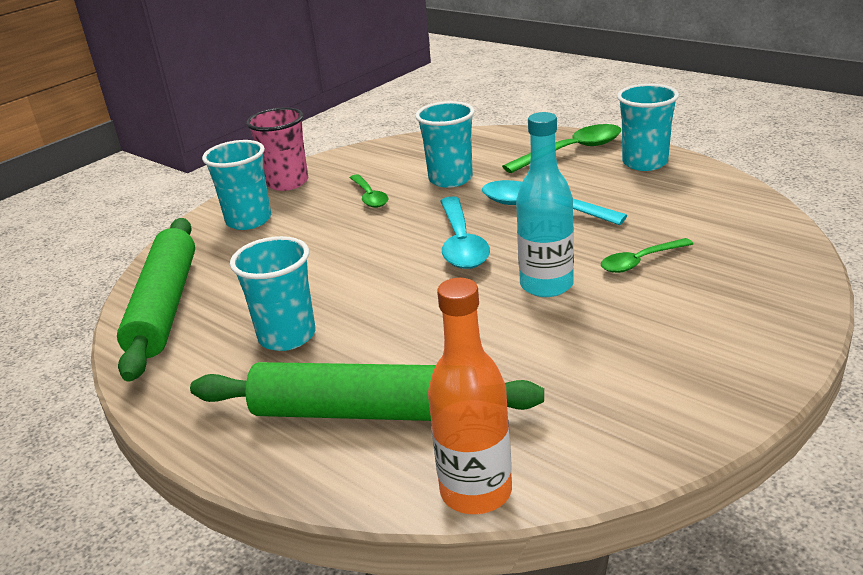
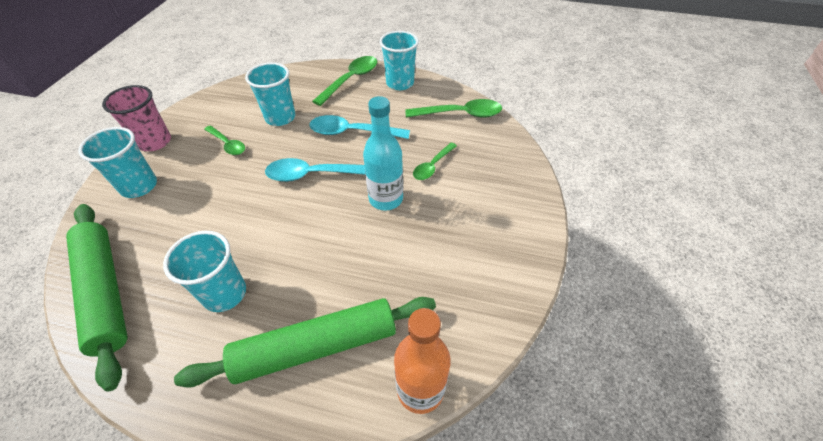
camera: 30 degrees left, 20 degrees up
turquoise spoon [440,196,490,269] -> turquoise spoon turned 120 degrees clockwise [265,158,365,182]
none -> green spoon [405,99,502,118]

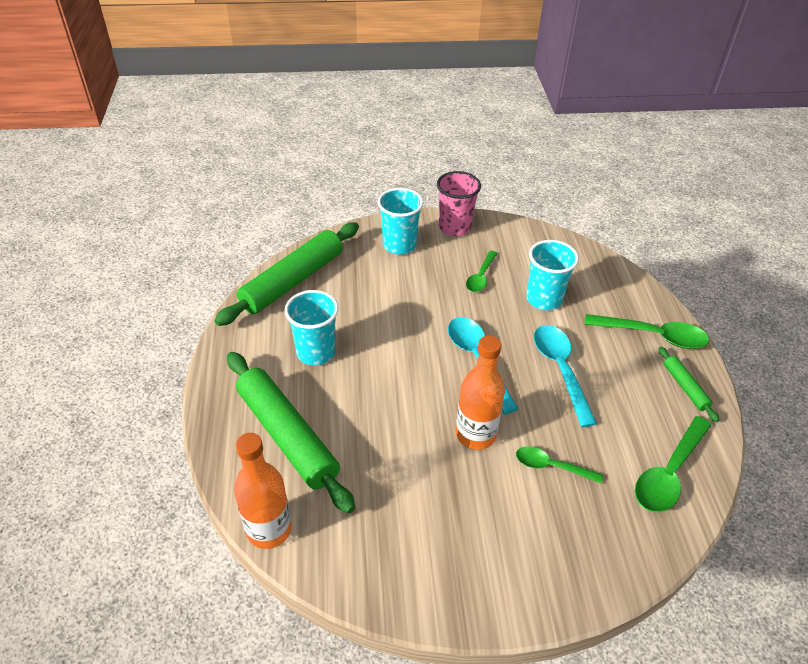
camera: 70 degrees right, 5 degrees down
turquoise bottle [363,96,403,211] -> orange bottle [456,335,505,450]
turquoise cup [380,31,419,90] -> green rolling pin [658,347,719,422]
green spoon [405,99,502,118] -> green spoon turned 60 degrees clockwise [635,416,712,512]

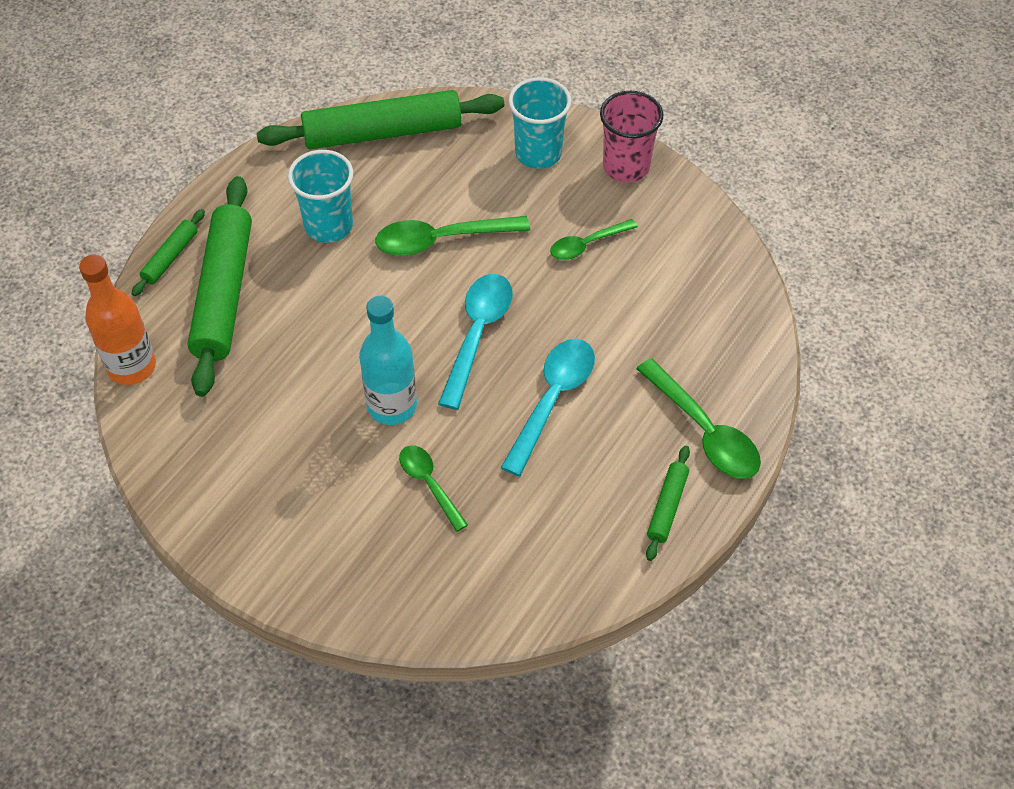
camera: 40 degrees right, 10 degrees up
orange bottle [456,335,505,450] -> turquoise bottle [359,296,417,425]
turquoise cup [526,240,579,310] -> none
green spoon [635,416,712,512] -> green spoon moved to [375,216,530,256]
none -> green rolling pin [131,209,205,296]

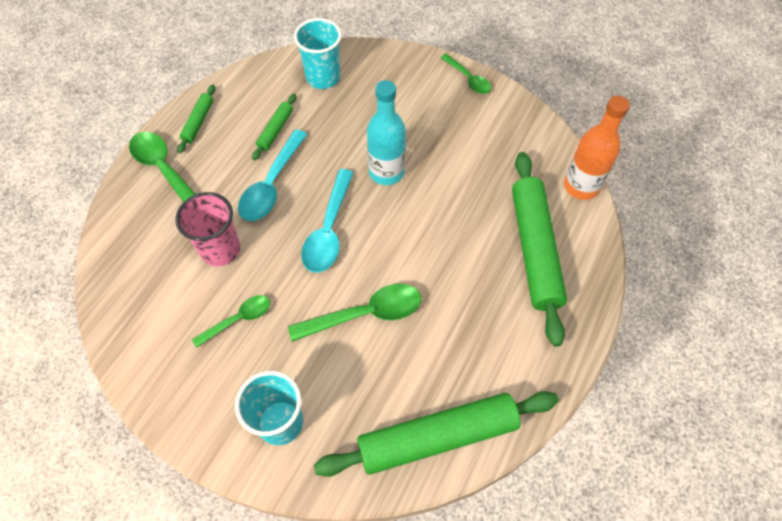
camera: 175 degrees right, 5 degrees up
green rolling pin [131,209,205,296] -> green rolling pin moved to [252,94,296,160]
turquoise cup [288,150,353,243] -> turquoise cup moved to [294,18,342,89]
green spoon [399,445,468,532] -> green spoon moved to [441,54,491,94]
pink cup [600,91,663,182] -> pink cup moved to [175,192,240,266]

